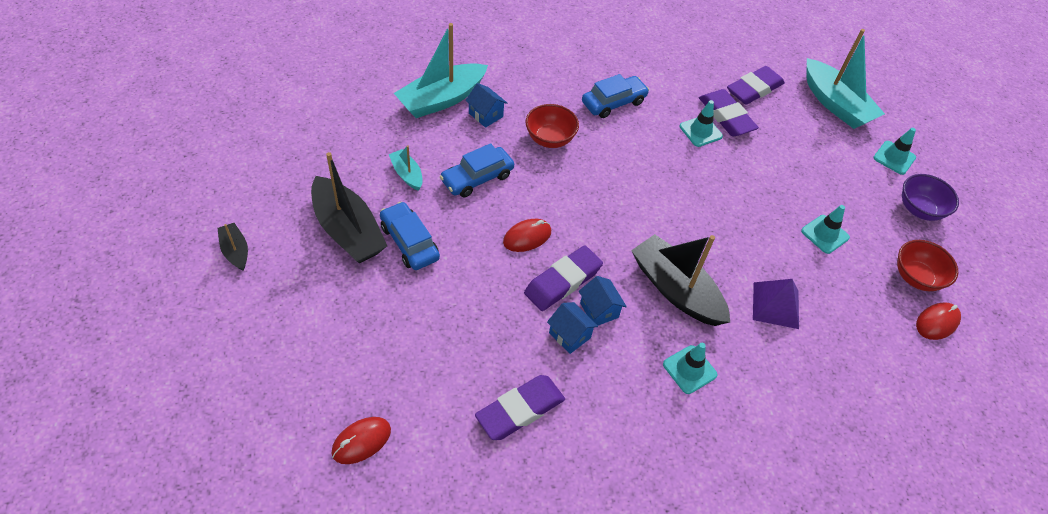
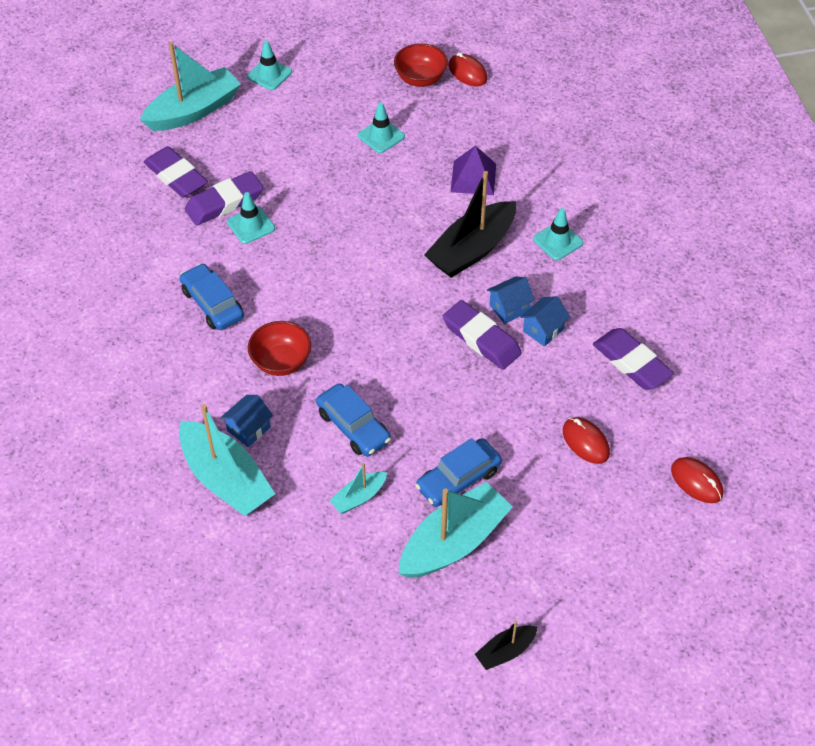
camera: 90 degrees left, 0 degrees up
black boat [311,152,387,263] -> turquoise boat [398,482,513,578]
red mouse [503,219,551,252] -> red mouse moved to [563,417,610,464]
purple bowl [902,174,959,221] -> none

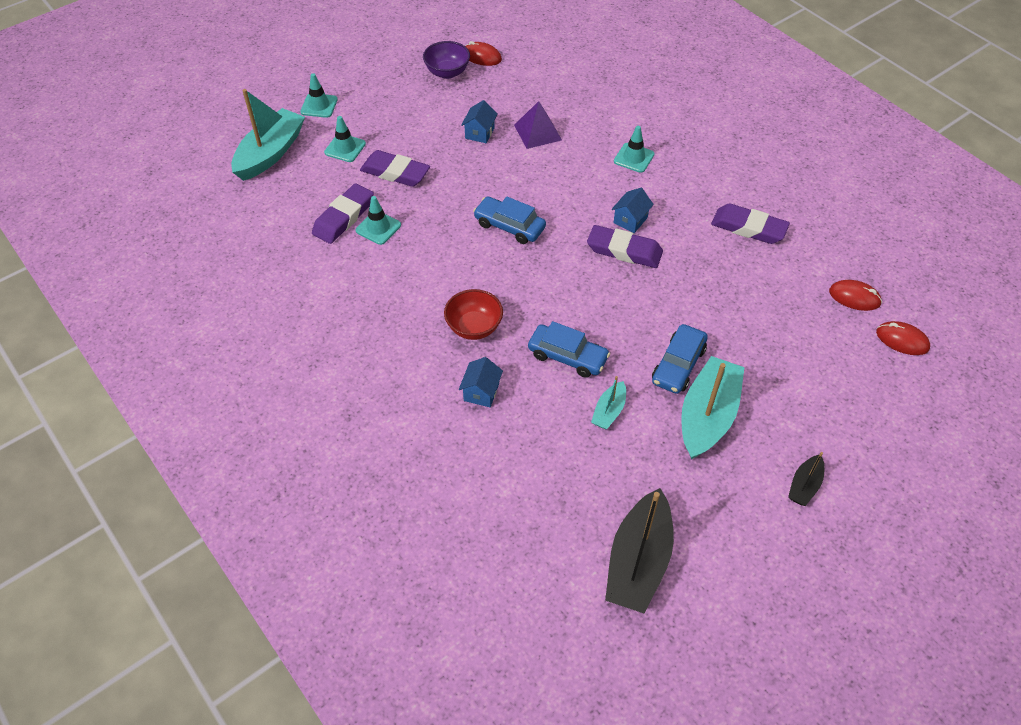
camera: 25 degrees left, 0 degrees up
purple eraser [144,146,208,198] -> purple eraser moved to [360,150,430,187]
turquoise boat [179,404,275,516] -> none
blue car [180,263,244,330] -> blue car moved to [473,197,546,244]
turquoise traffic cone [358,102,405,153] -> turquoise traffic cone moved to [324,116,366,162]
red bowl [394,43,448,87] -> purple bowl [423,41,470,79]
black boat [424,171,516,278] -> black boat moved to [605,488,674,614]
blue house [520,296,570,347] -> blue house moved to [461,100,497,143]
red mouse [563,417,610,464] -> red mouse moved to [876,321,930,355]

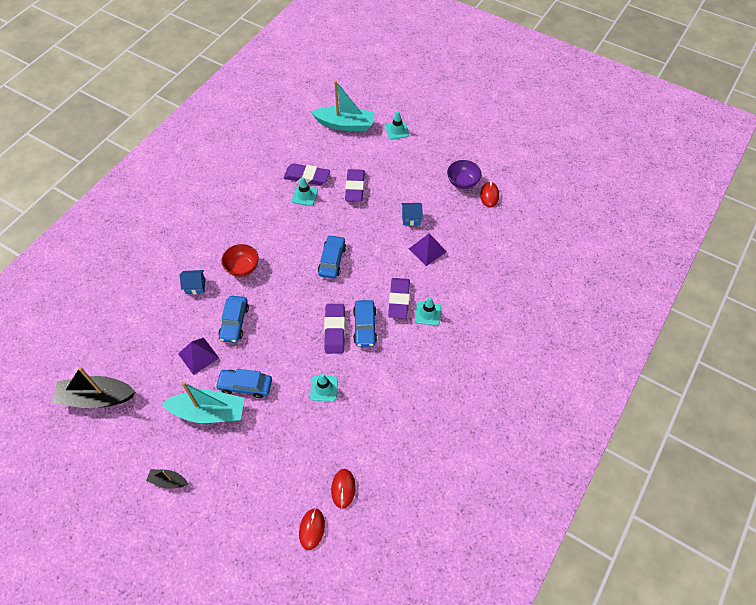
camera: 70 degrees right, 5 degrees up
turquoise traffic cone [324,116,366,162] -> turquoise traffic cone moved to [310,374,338,401]
turquoise boat [591,376,626,429] -> purple pyramid [179,338,219,375]
blue house [611,188,654,233] -> blue car [353,300,377,347]
purple eraser [711,203,790,244] -> purple eraser moved to [388,278,410,319]

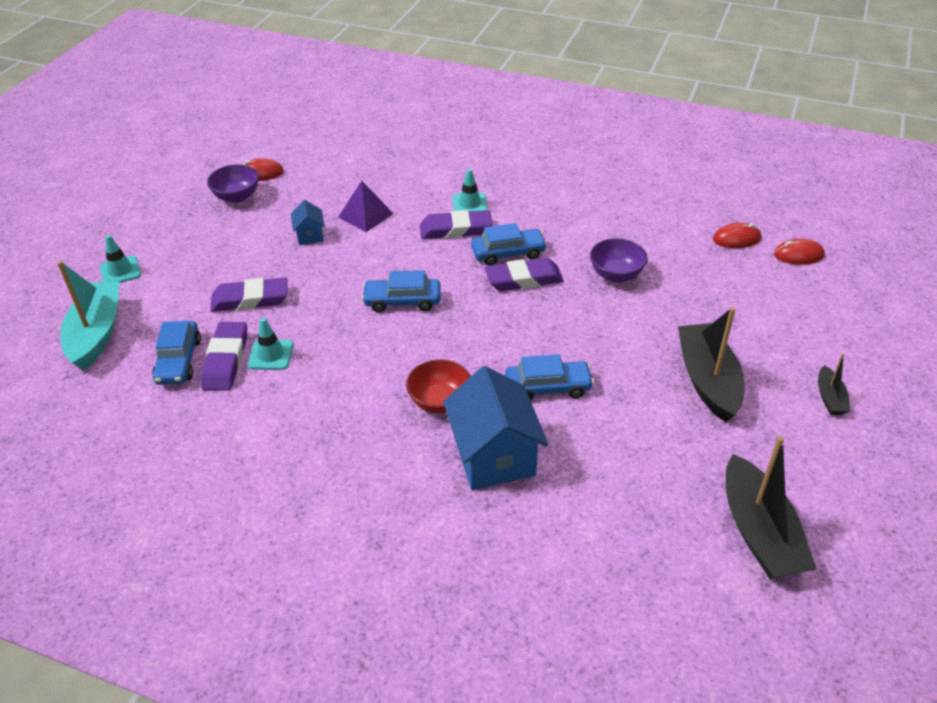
camera: 100 degrees left, 15 degrees down
turquoise boat [162,382,245,423] -> black boat [678,307,744,422]
purple pyramid [179,338,219,375] -> none
blue house [180,270,205,294] -> blue house [443,366,548,490], size x2.09
blue car [215,369,272,398] -> blue car moved to [152,321,201,385]
turquoise traffic cone [310,374,338,401] -> purple bowl [590,238,648,282]

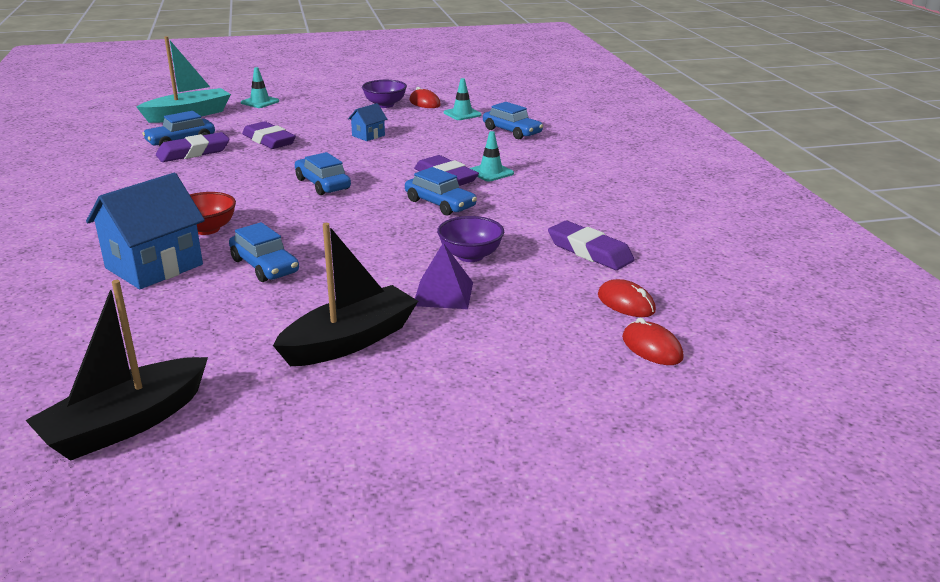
camera: 55 degrees right, 15 degrees down
turquoise traffic cone [248,318,294,370] -> turquoise traffic cone moved to [444,78,482,120]
purple pyramid [338,181,394,232] -> purple pyramid moved to [415,243,473,309]
purple eraser [484,258,564,291] -> purple eraser moved to [548,221,634,270]
black boat [818,353,850,415] -> none
none -> blue car [483,102,543,139]

